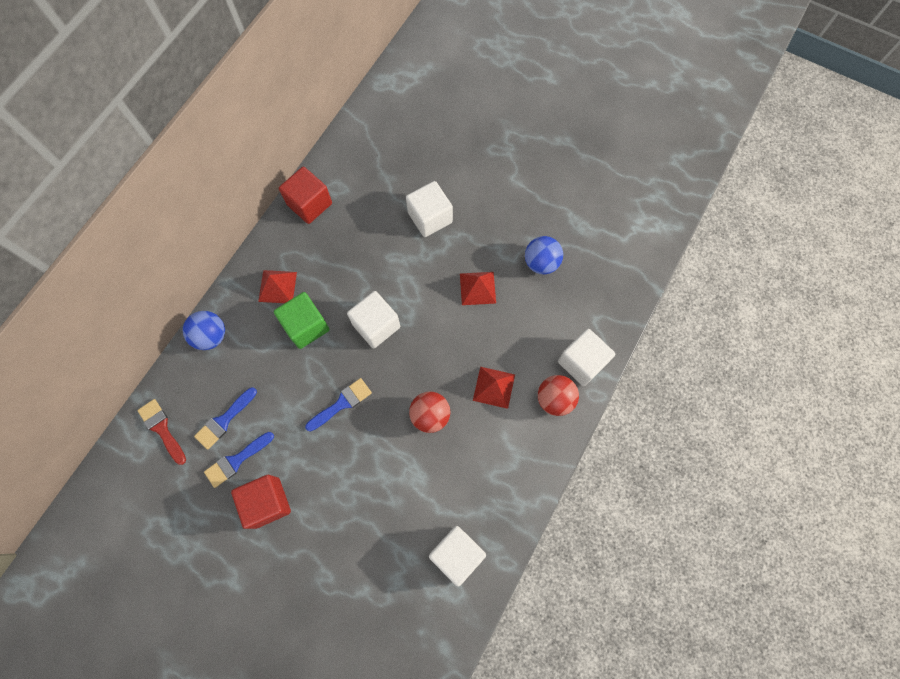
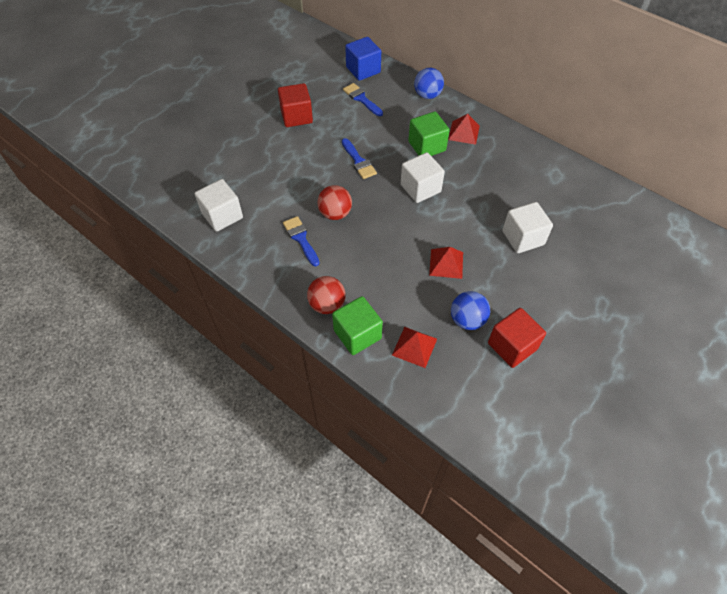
camera: 100 degrees right, 15 degrees down
red brush [137,399,186,465] -> blue cube [345,37,381,81]
blue brush [204,432,274,488] -> blue brush moved to [283,216,320,266]
red cube [279,167,332,224] -> red cube moved to [488,308,546,368]
red pyramid [473,367,515,409] -> red pyramid moved to [392,327,437,368]
white cube [558,329,615,386] -> green cube [332,296,383,355]

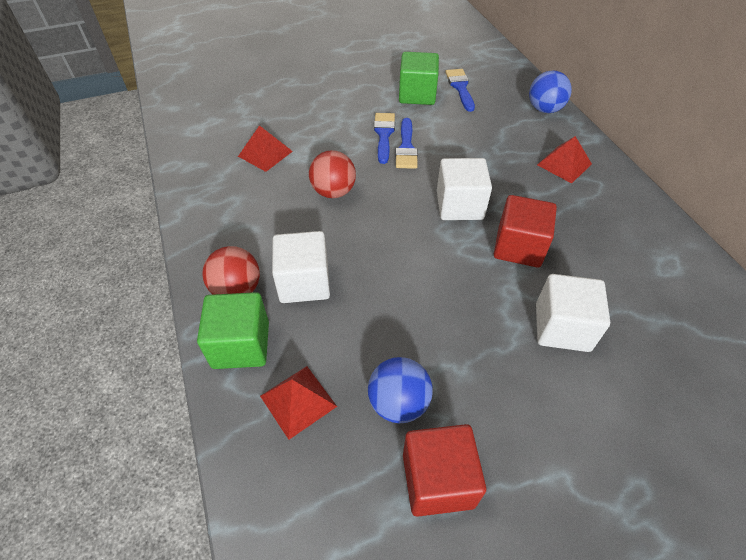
camera: 30 degrees right, 5 degrees down
white cube [195,179,243,232] -> white cube moved to [272,231,330,303]
red cube [278,83,313,127] -> red cube moved to [494,195,557,268]
blue brush [283,216,320,266] -> blue brush moved to [374,113,395,164]
blue cube [345,37,381,81] -> none
green cube [408,112,450,156] -> green cube moved to [399,52,439,105]
red pyramid [429,247,463,279] -> red pyramid moved to [238,125,293,172]

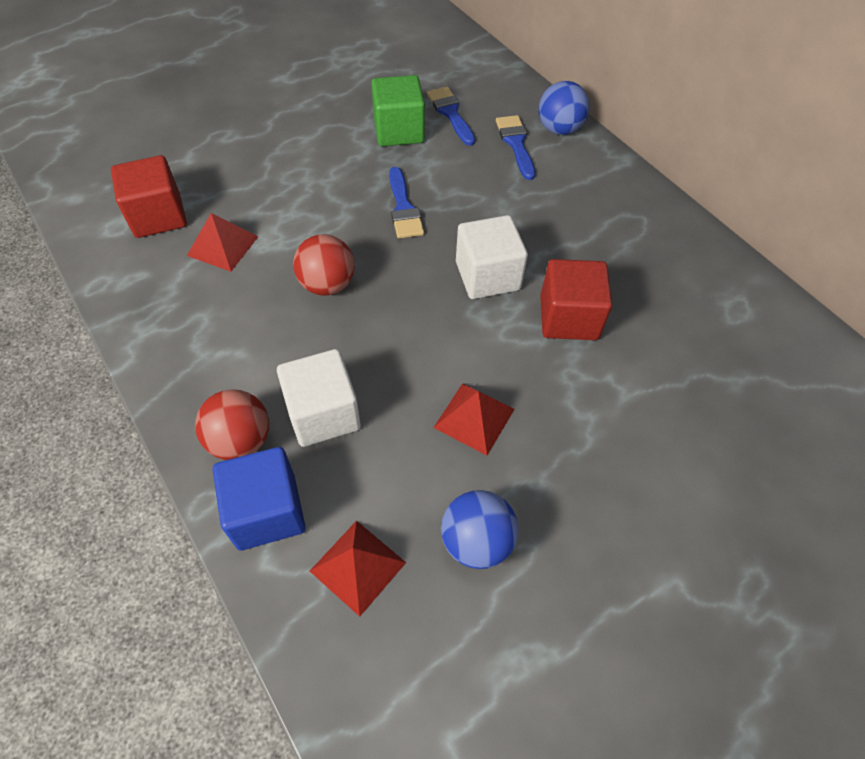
camera: 15 degrees left, 5 degrees up
green cube [197,292,269,369] -> blue cube [213,447,306,550]
blue brush [374,113,395,164] -> blue brush moved to [496,115,535,180]
red cube [403,424,486,517] -> red cube moved to [111,155,187,238]
white cube [536,274,610,352] -> none
red pyramid [537,136,592,183] -> red pyramid moved to [434,383,515,455]

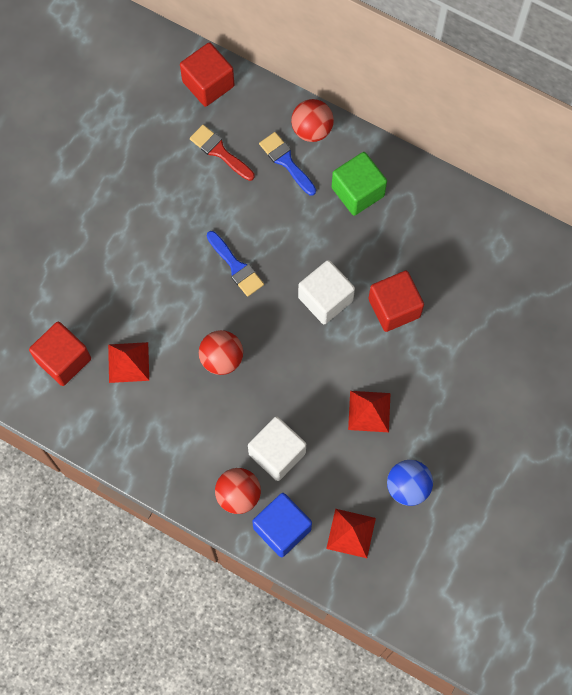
camera: 25 degrees left, 15 degrees up
green cube [371,75,425,146] -> green cube moved to [332,152,387,216]
blue brush [427,87,475,146] -> red brush [190,125,254,181]
blue ball [539,81,590,135] -> red ball [291,99,334,142]
none -> red cube [180,42,234,107]

